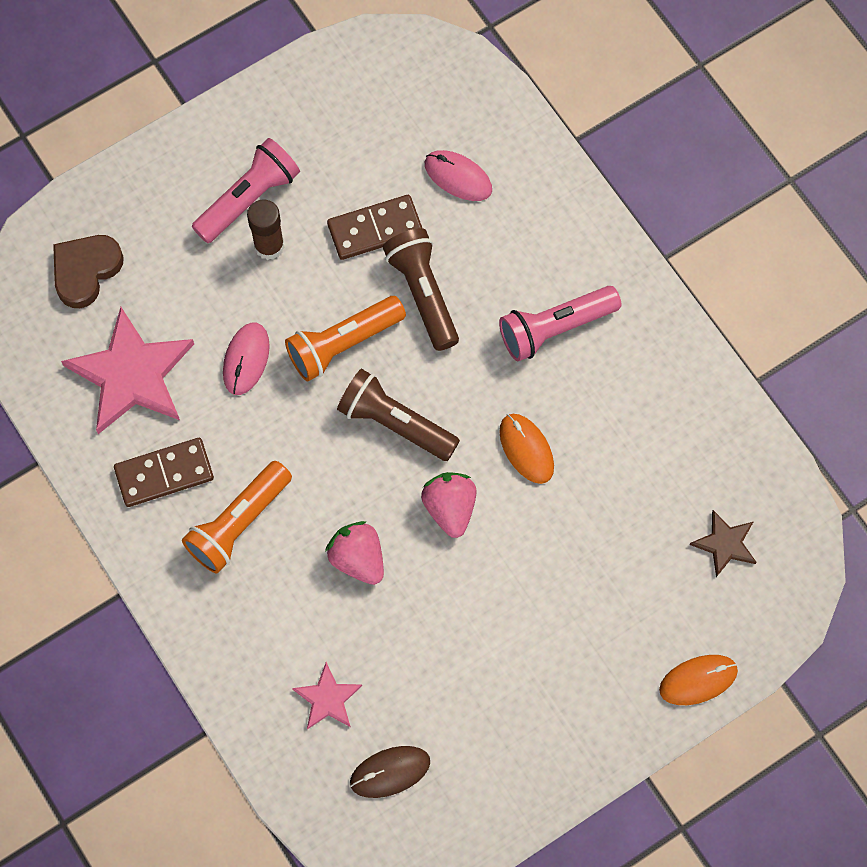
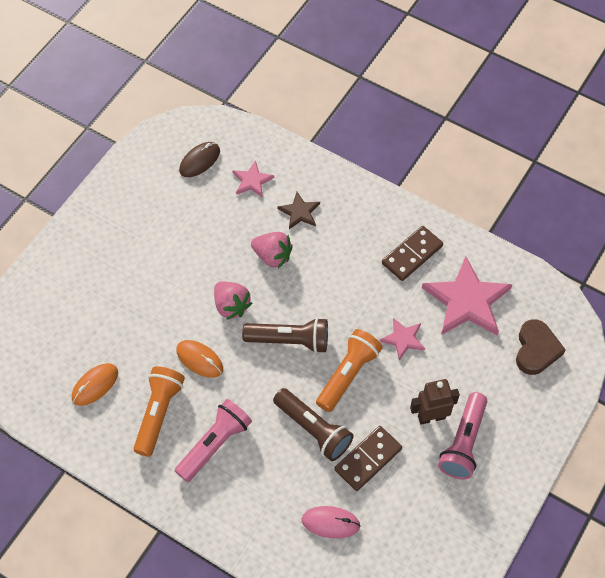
camera: 155 degrees right, 10 degrees down
orange flashlight [182,461,292,573] -> orange flashlight moved to [133,366,185,457]
pink mouse [223,322,270,395] -> pink star [380,318,425,360]
brown glue stick [247,199,284,260] -> brown robot [410,379,460,425]
orange mouse [659,655,738,705] -> orange mouse moved to [72,363,118,406]
brown star [690,510,757,577] -> brown star moved to [278,192,320,229]

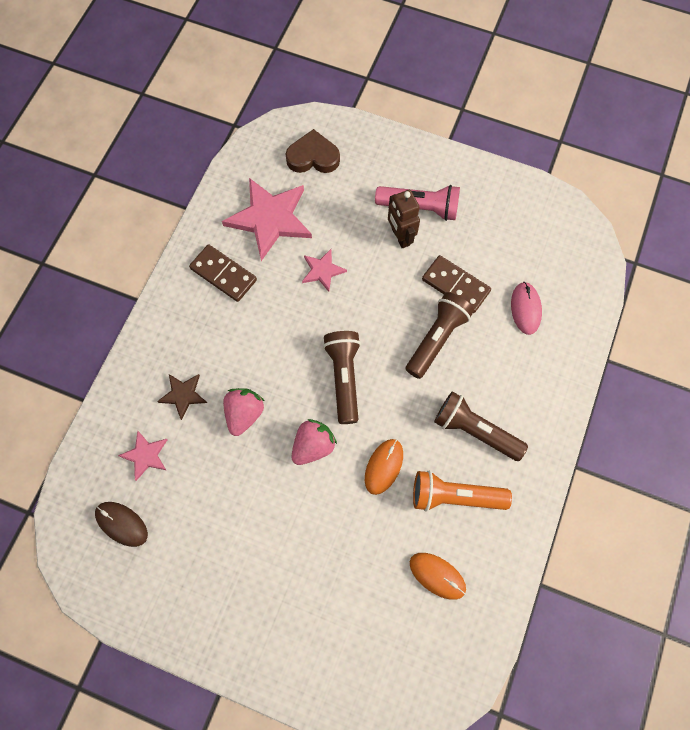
camera: 100 degrees left, 10 degrees up
pink flashlight [175,399,252,482] -> brown flashlight [434,391,528,461]
orange flashlight [316,329,383,412] -> none

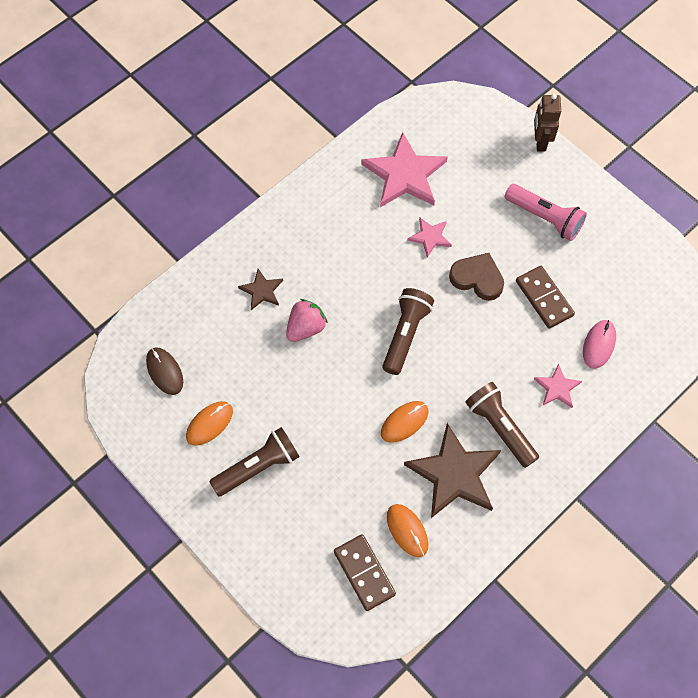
camera: 25 degrees right, 5 degrees down
pink star [118,430,168,481] -> pink star moved to [534,363,582,408]
brown domino [189,244,257,302] -> brown domino moved to [334,534,396,611]
brown heart [286,129,340,173] -> brown heart moved to [449,253,504,301]
pink strawberry [292,419,337,465] -> none
brown robot [388,190,420,248] -> brown robot moved to [534,94,561,152]
brown flashlight [406,292,474,379] -> brown flashlight moved to [209,427,300,497]
orange flashlight [413,471,512,512] -> brown star [404,423,501,518]
none -> orange mouse [186,401,233,446]

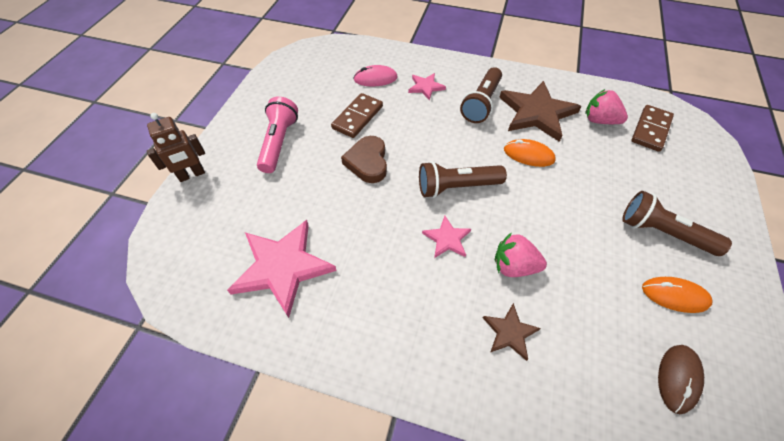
camera: 120 degrees left, 10 degrees down
orange mouse [387,504,428,557] -> pink strawberry [586,89,628,124]
pink star [407,218,452,257] -> pink star moved to [422,216,471,258]

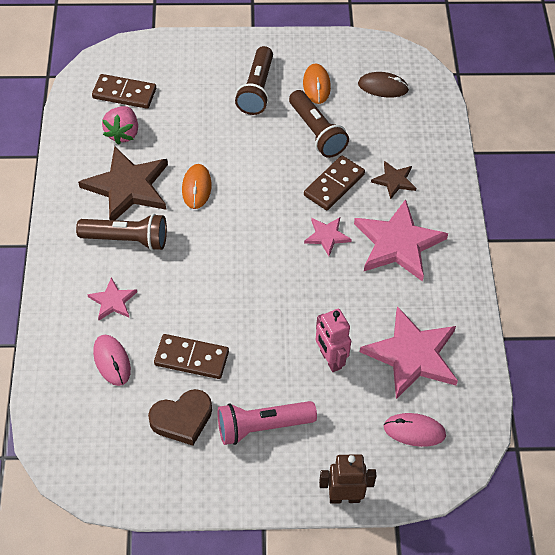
camera: 110 degrees left, 0 degrees up
brown robot [147,113,205,182] -> brown robot turned 45 degrees counterclockwise [319,454,376,504]
brown heart [341,136,387,183] -> brown heart moved to [148,389,212,446]
brown flashlight [419,161,507,198] -> brown flashlight moved to [289,90,349,158]
pink strawberry [495,232,547,277] -> brown domino [304,155,365,210]
none -> pink robot [316,309,351,372]
none -> pink star [354,199,448,282]
none -> pink mouse [384,413,446,447]

